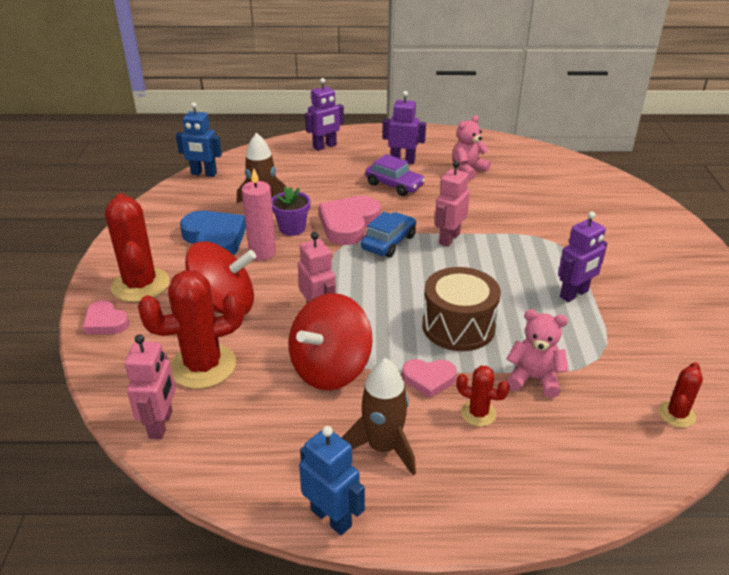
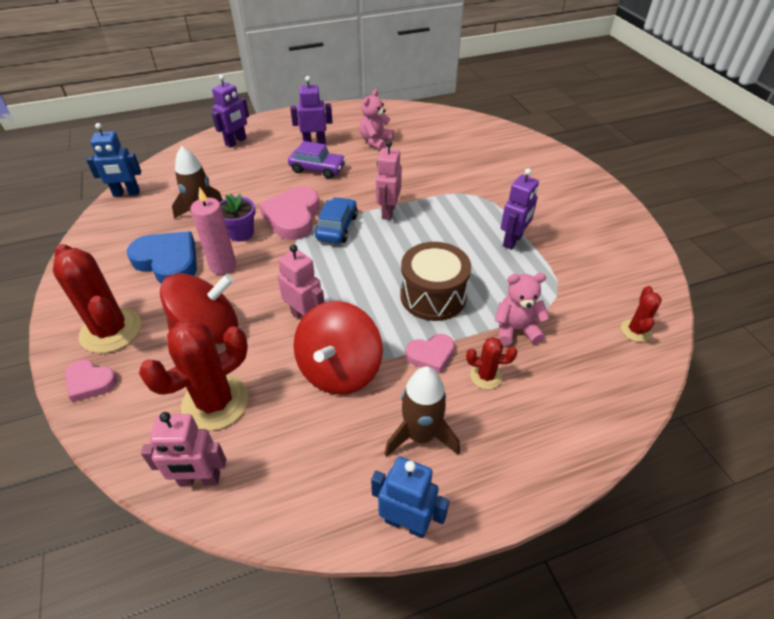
camera: 20 degrees left, 10 degrees up
pink robot [125,335,176,439] -> pink robot turned 105 degrees clockwise [141,412,226,486]

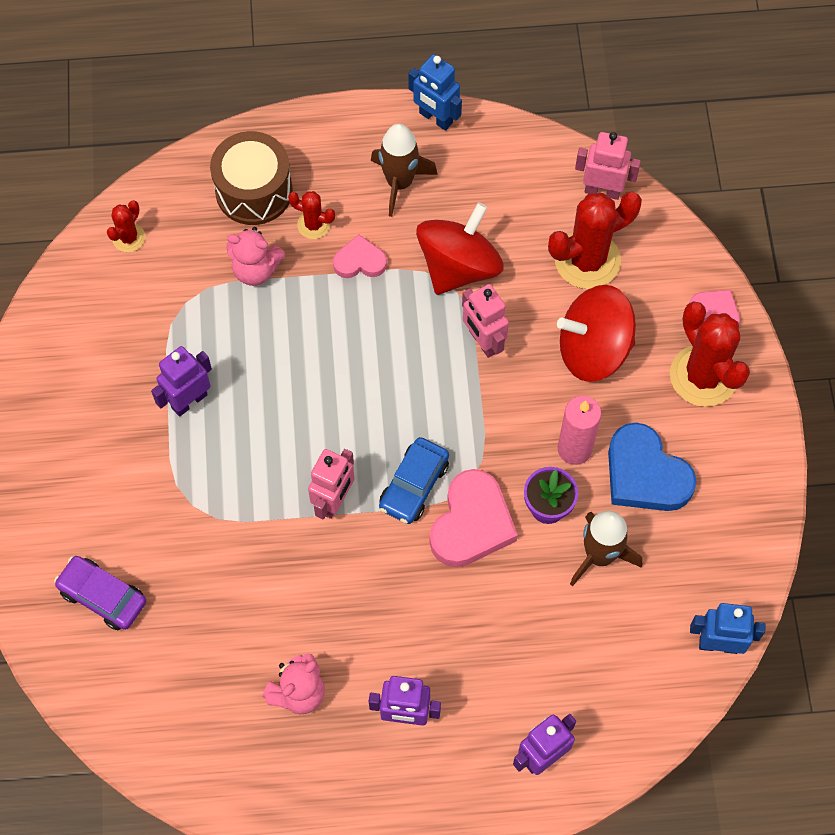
camera: 165 degrees left, 20 degrees up
purple car [288,141,346,179] -> purple car moved to [54,556,146,631]
brown drum [400,242,471,321] -> brown drum moved to [210,131,293,225]

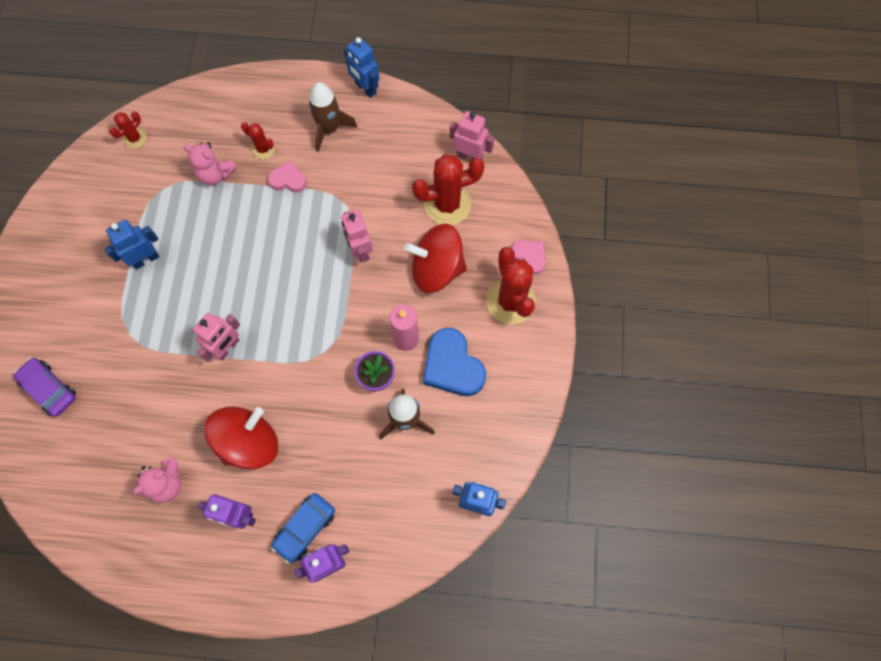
camera: 10 degrees right, 5 degrees up
purple robot [151,346,212,417] -> blue robot [104,220,159,269]
brown drum [210,131,293,225] -> none
blue car [379,437,449,524] -> blue car moved to [271,493,335,564]
red spinning top [416,202,503,295] -> red spinning top moved to [205,406,278,470]
pink heart [430,469,518,567] -> none

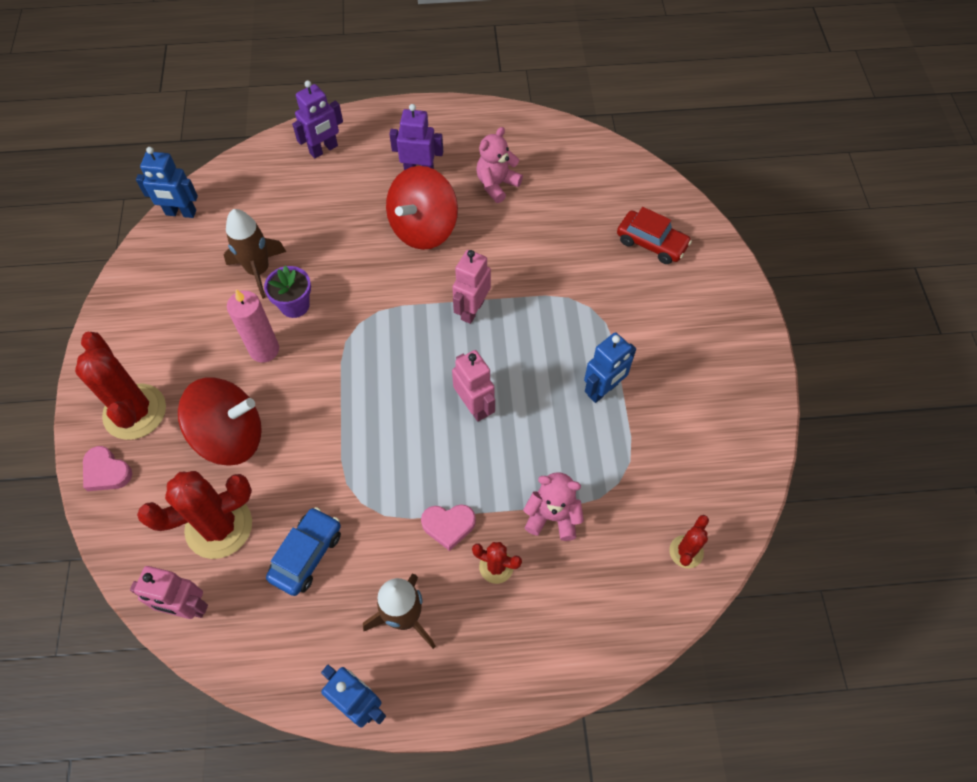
camera: 170 degrees right, 10 degrees down
purple car [14,357,76,417] -> red car [617,207,692,264]
blue car [271,493,335,564] -> blue car moved to [266,507,341,596]
pink robot [341,210,373,263] -> pink robot moved to [452,350,495,422]
blue heart [423,328,486,396] -> none

